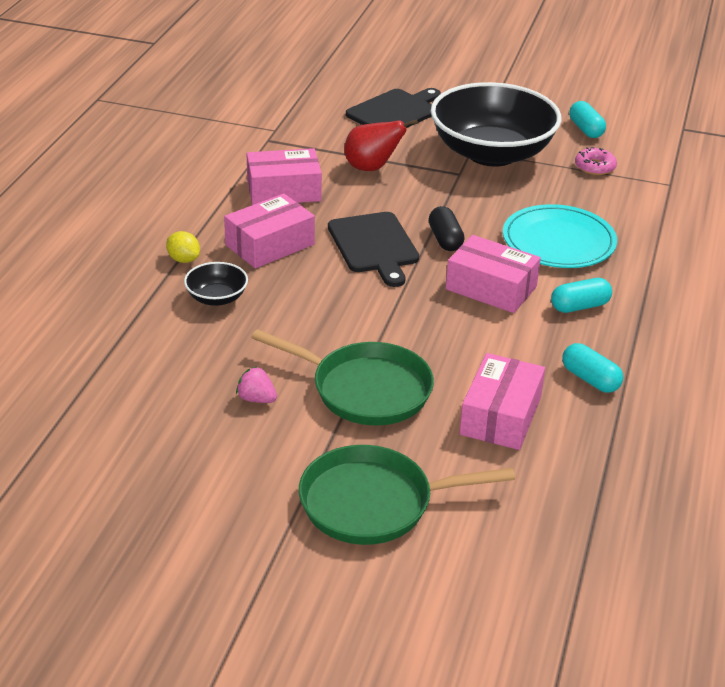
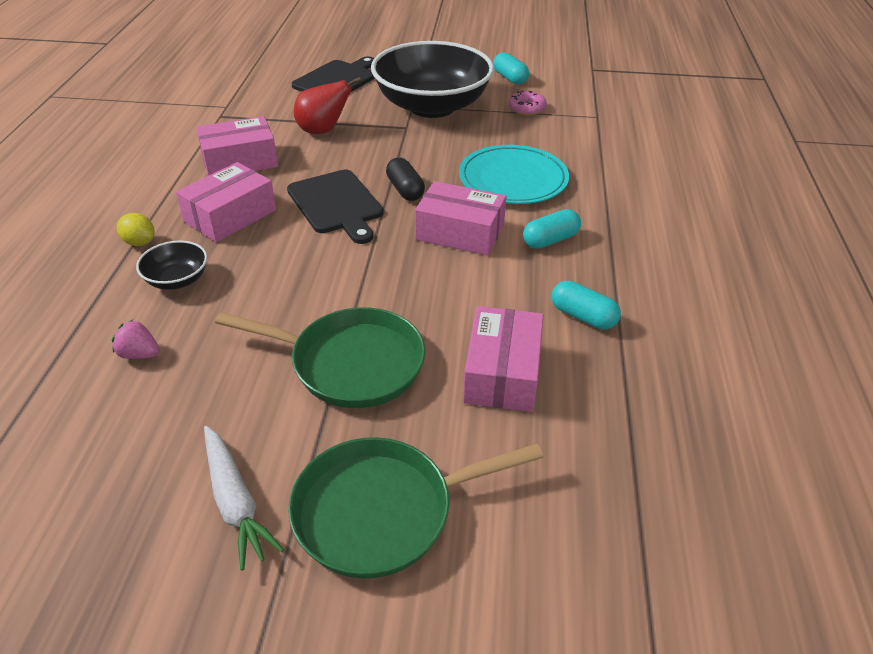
camera: 10 degrees left, 5 degrees up
pink strawberry [236,366,277,403] -> pink strawberry moved to [112,320,160,359]
none -> white carrot [204,426,284,571]

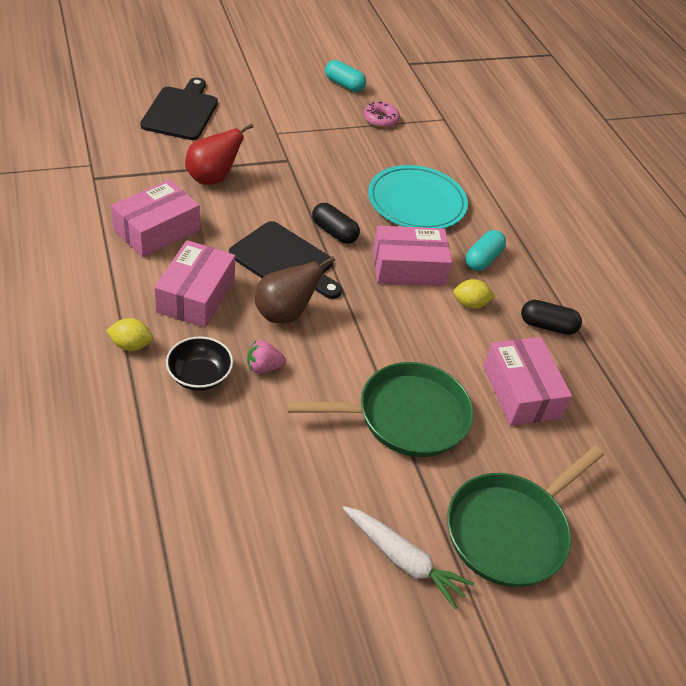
camera: 30 degrees left, 5 degrees up
pink strawberry [112,320,160,359] -> pink strawberry moved to [247,340,286,373]
black bowl [371,41,494,118] -> none
turquoise capsule [552,281,621,330] -> black capsule [521,300,582,335]
none -> brown pear [255,256,335,323]
none -> yellow lemon [453,279,495,309]

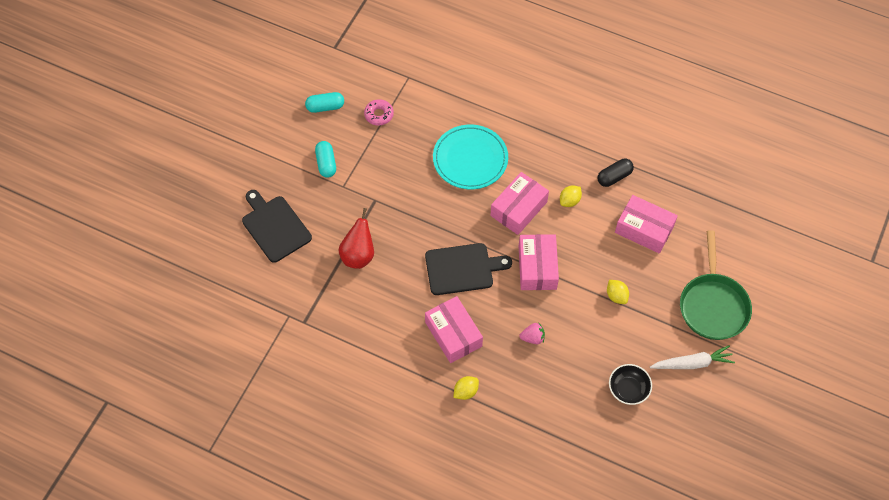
camera: 40 degrees left, 15 degrees up
pink box [111,180,200,257] -> pink box moved to [519,234,559,290]
black bowl [166,336,233,391] -> black bowl moved to [609,364,652,405]
pink strawberry [247,340,286,373] -> pink strawberry turned 135 degrees counterclockwise [519,323,545,344]
brown pear [255,256,335,323] -> none
green pan [286,362,473,457] -> yellow lemon [607,280,629,304]
black capsule [312,203,360,244] -> none
turquoise capsule [466,230,506,271] -> turquoise capsule moved to [315,141,336,178]

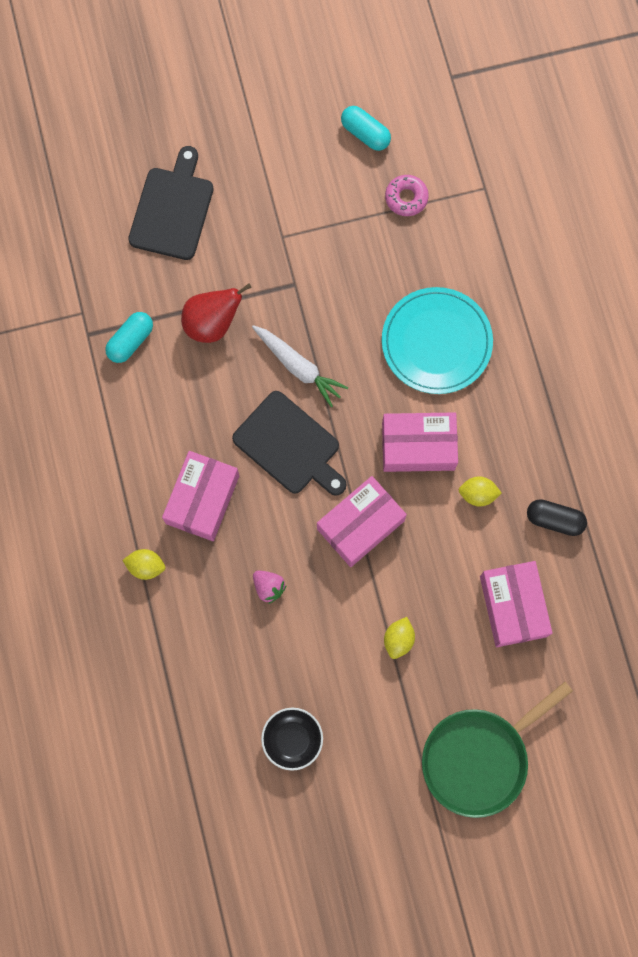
camera: 50 degrees right, 15 degrees up
turquoise capsule [315,141,336,178] -> turquoise capsule moved to [105,312,153,363]
white carrot [650,345,735,369] -> white carrot moved to [252,325,348,407]

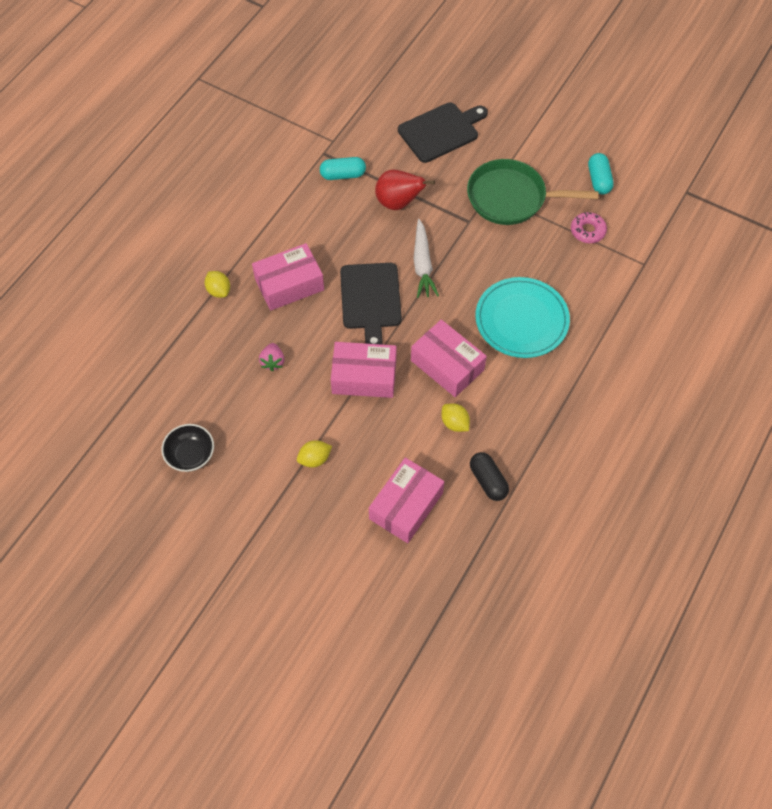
camera: 45 degrees right, 15 degrees down
green pan [422,682,573,818] -> green pan moved to [467,159,599,225]

